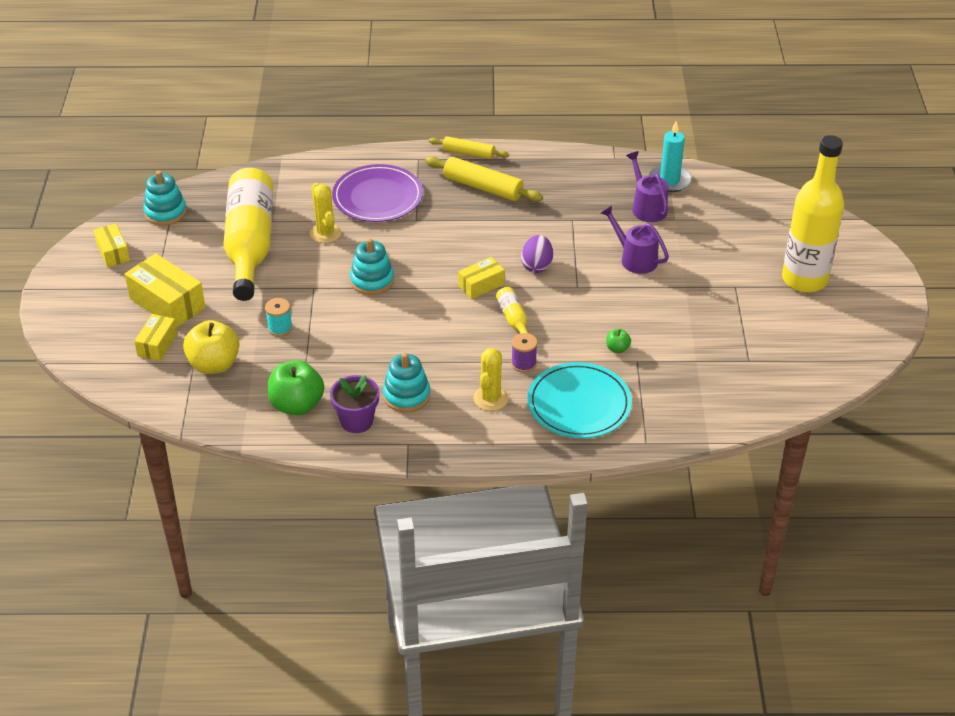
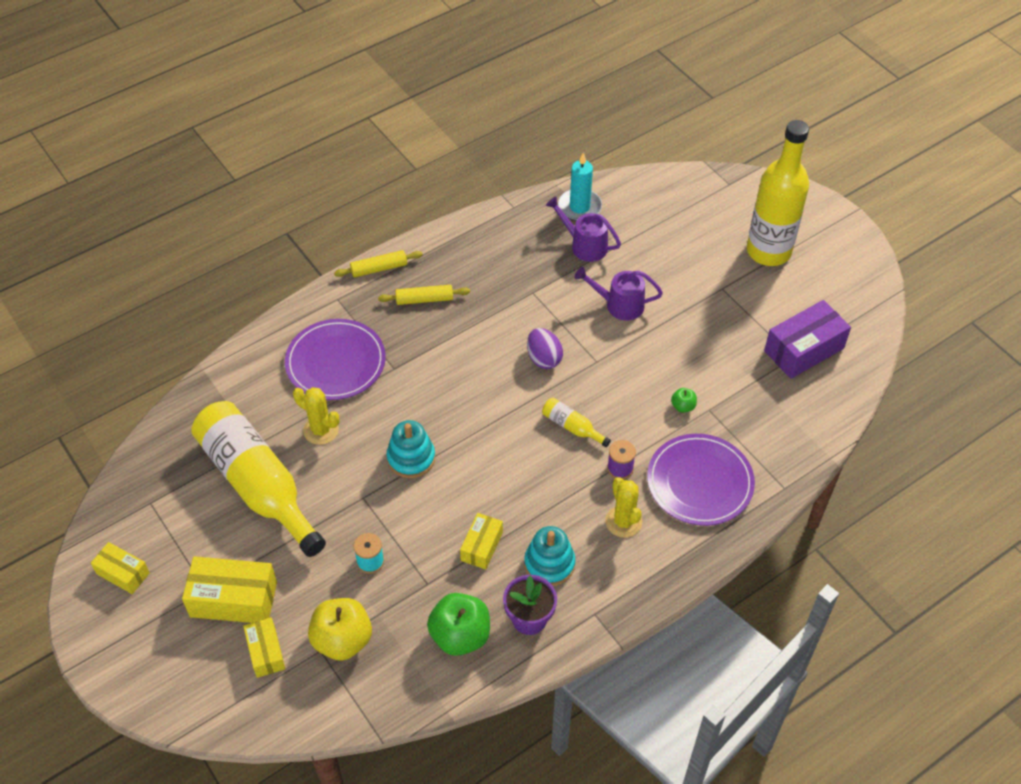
camera: 35 degrees left, 10 degrees up
turquoise stacking toy [143,171,187,226] -> none
yellow rolling pin [425,156,543,202] -> yellow rolling pin [378,285,470,305], size x0.65
yellow box [458,257,505,299] -> yellow box moved to [460,513,503,570]
turquoise plate [527,362,632,438] -> purple plate [647,434,755,526]
none -> purple box [764,300,851,379]

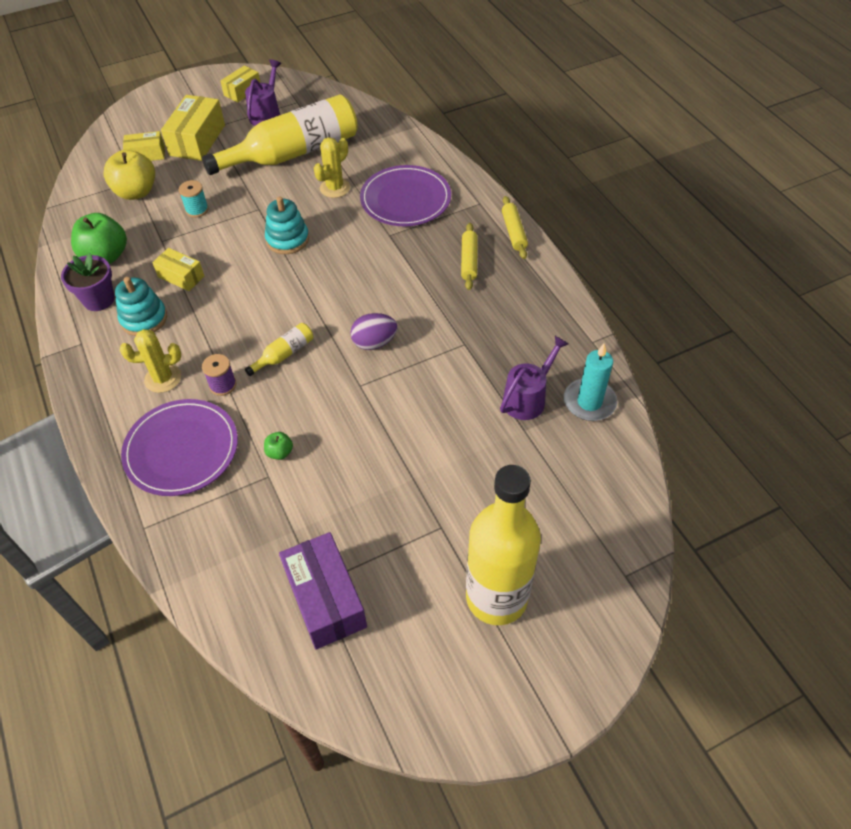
camera: 100 degrees right, 0 degrees up
purple watering can [575,267,663,321] -> purple watering can moved to [245,60,281,126]

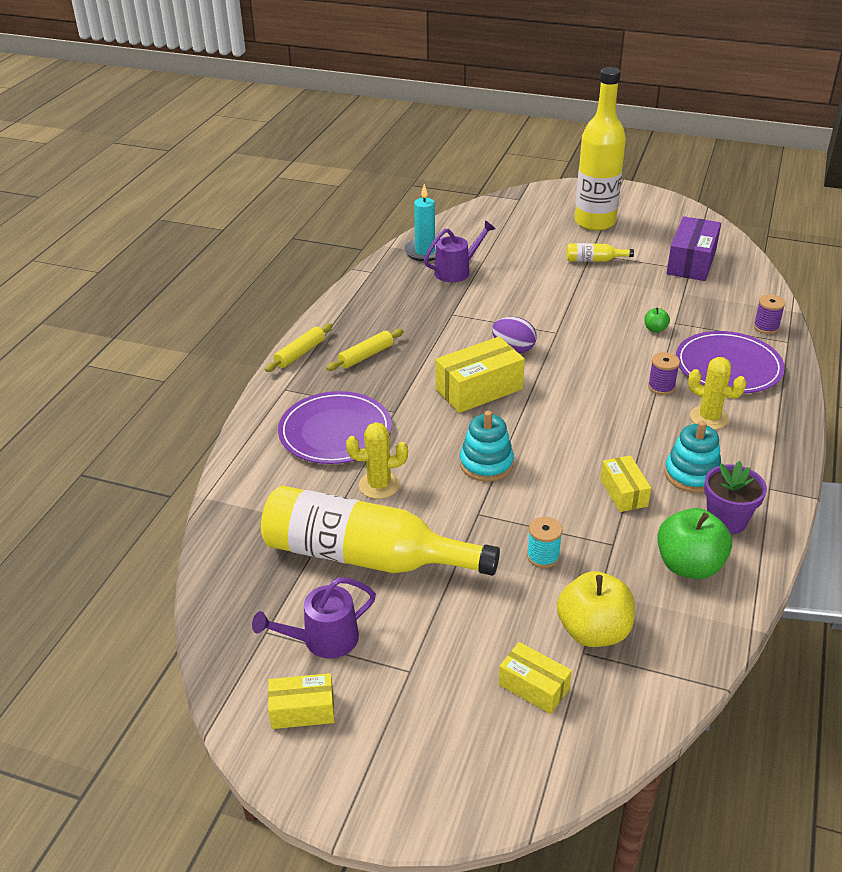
camera: 135 degrees left, 15 degrees down
yellow box [161,95,225,161] -> yellow box moved to [435,337,525,413]
yellow bottle [245,323,313,376] -> yellow bottle moved to [567,243,634,262]
purple watering can [500,336,568,420] -> purple watering can turned 150 degrees clockwise [424,220,495,282]
none -> purple spool [753,295,786,334]

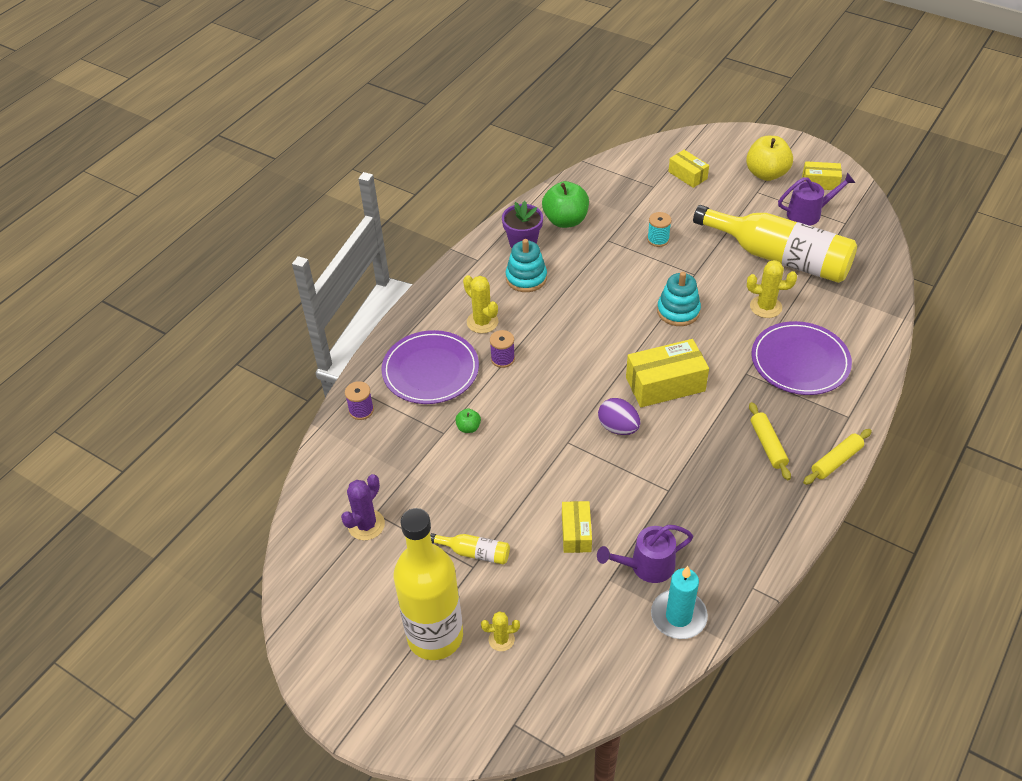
camera: 165 degrees left, 10 degrees up
yellow rolling pin [326,329,404,371] -> yellow rolling pin turned 75 degrees counterclockwise [749,402,791,480]
yellow apple [557,571,635,647] -> yellow apple moved to [746,136,793,181]
yellow box [600,455,651,512] -> yellow box moved to [562,501,592,553]
purple box [666,216,721,281] -> purple cactus [341,474,385,540]
none -> yellow cactus [481,611,520,651]

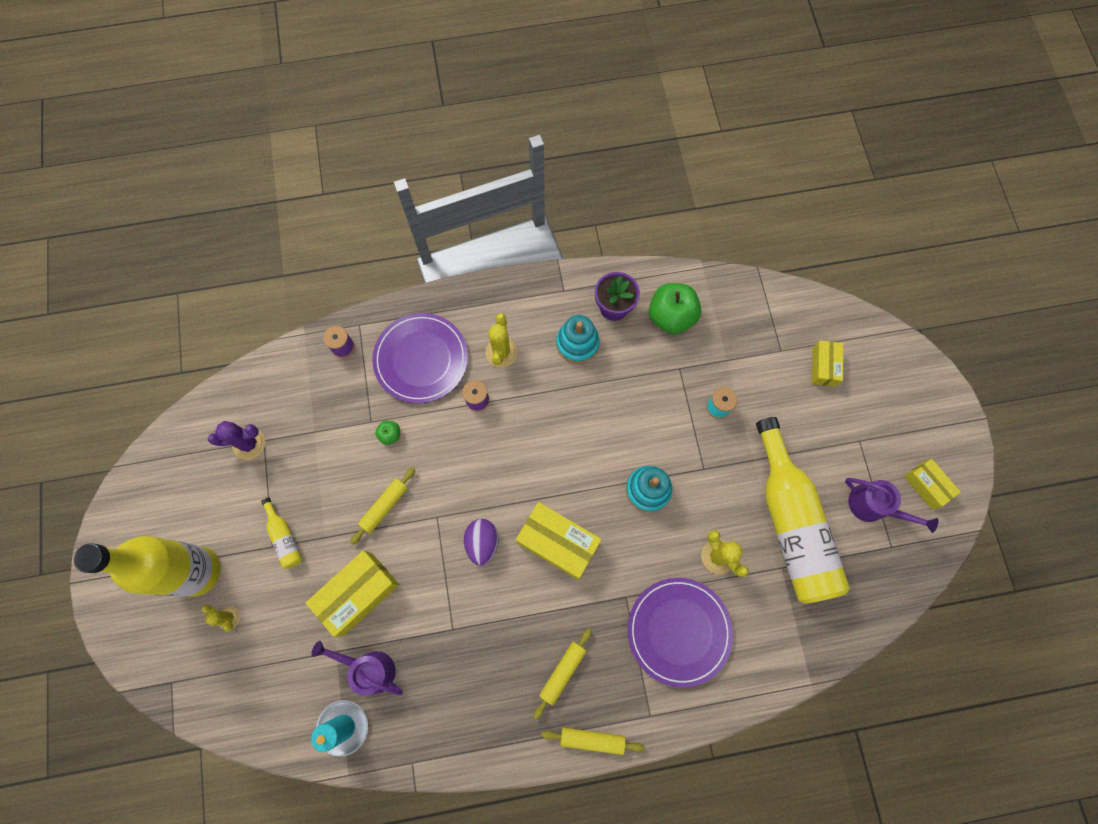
camera: 45 degrees right, 25 degrees up
yellow box [562,501,592,553] -> yellow box [306,550,399,637], size x1.69
yellow apple [746,136,793,181] -> none
none -> yellow rolling pin [350,467,416,545]

